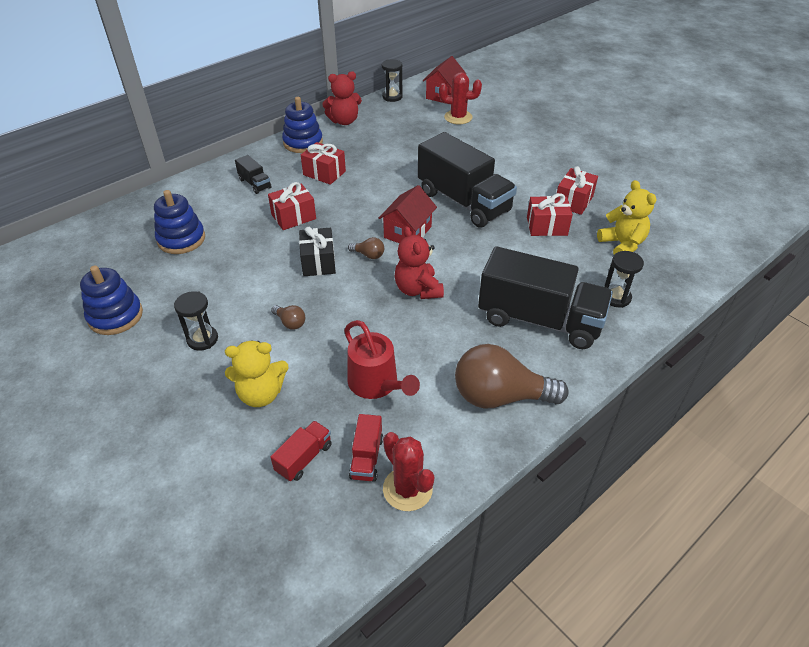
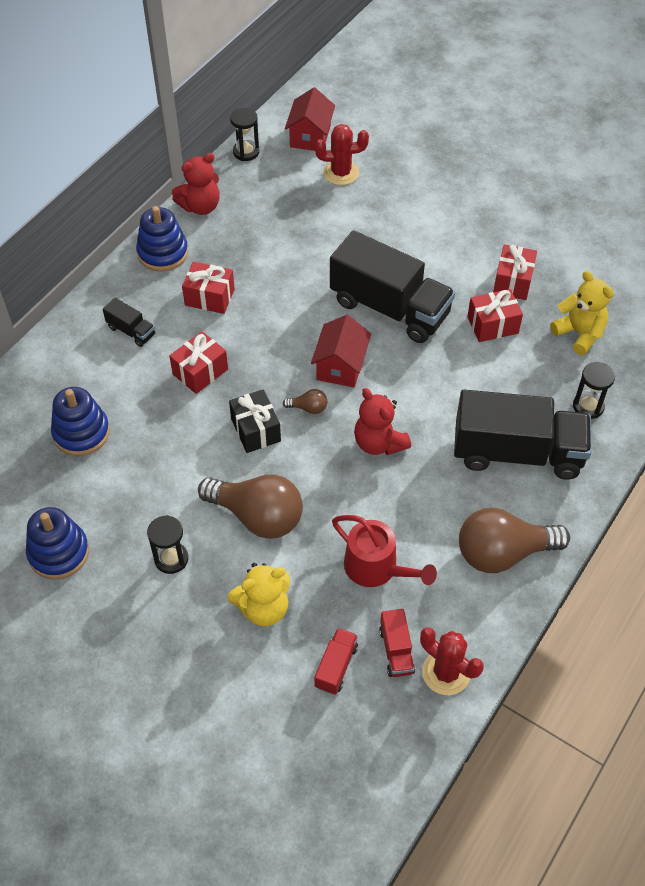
camera: 15 degrees left, 10 degrees up
brown light bulb [271,305,305,330] -> brown light bulb [198,474,303,539], size x2.36

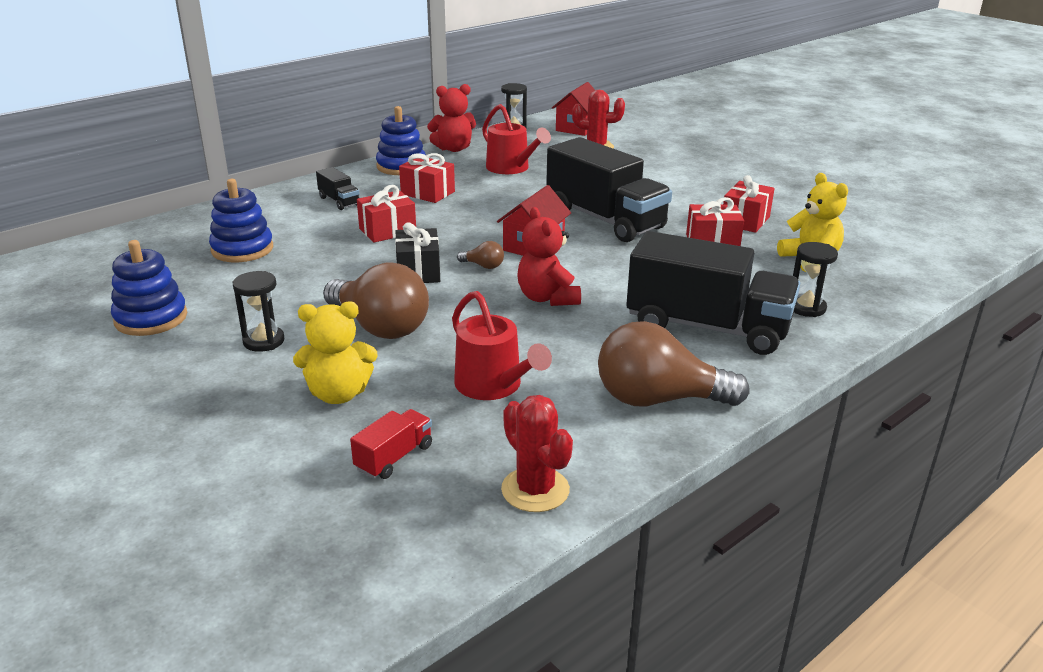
camera: 15 degrees right, 25 degrees down
red truck [379,609,415,677] -> none
none -> red watering can [482,104,551,174]

